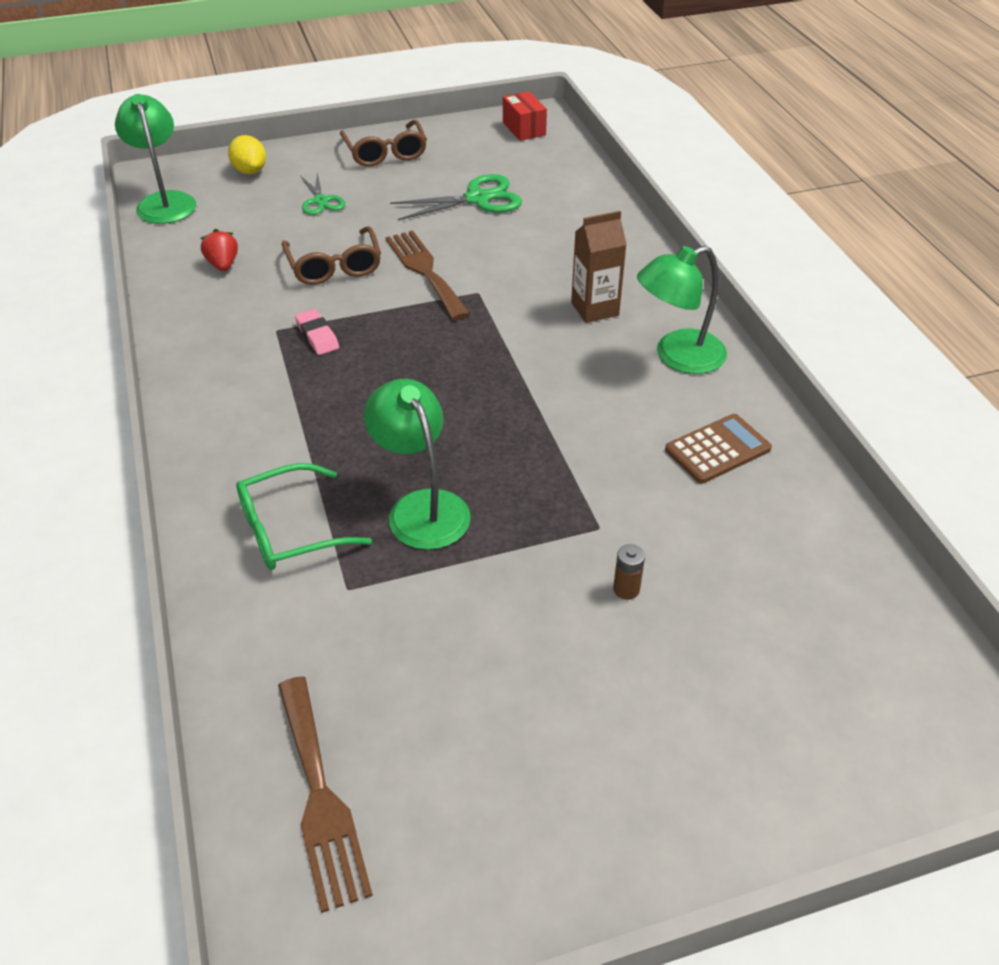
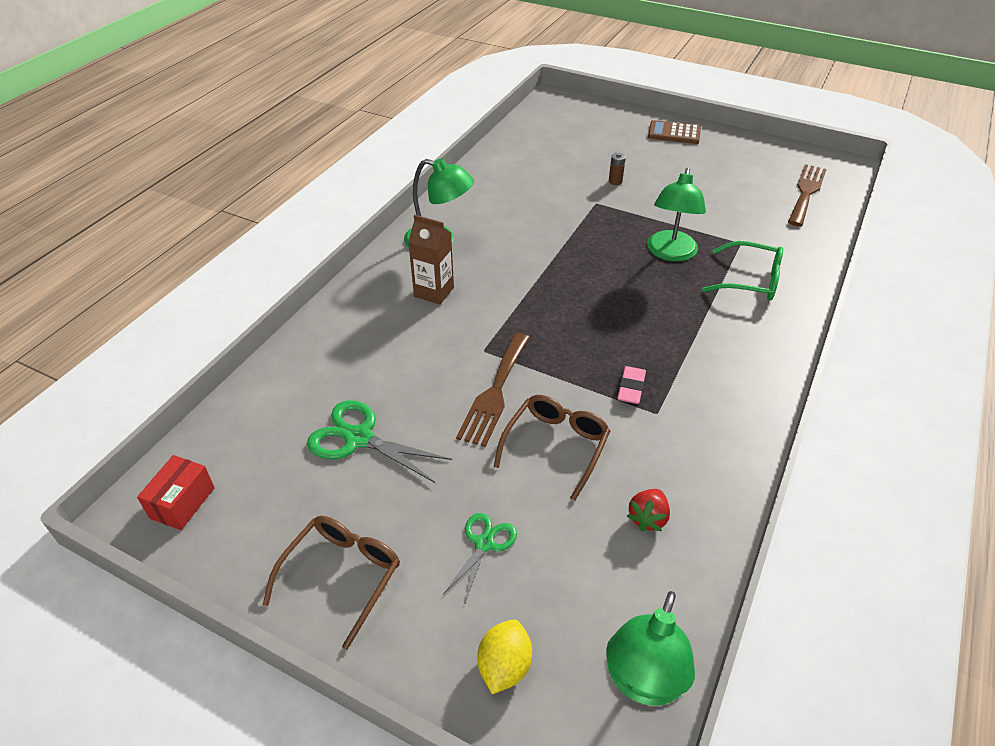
camera: 135 degrees left, 0 degrees up
brown calculator [665,414,772,484] -> brown calculator moved to [648,120,701,144]

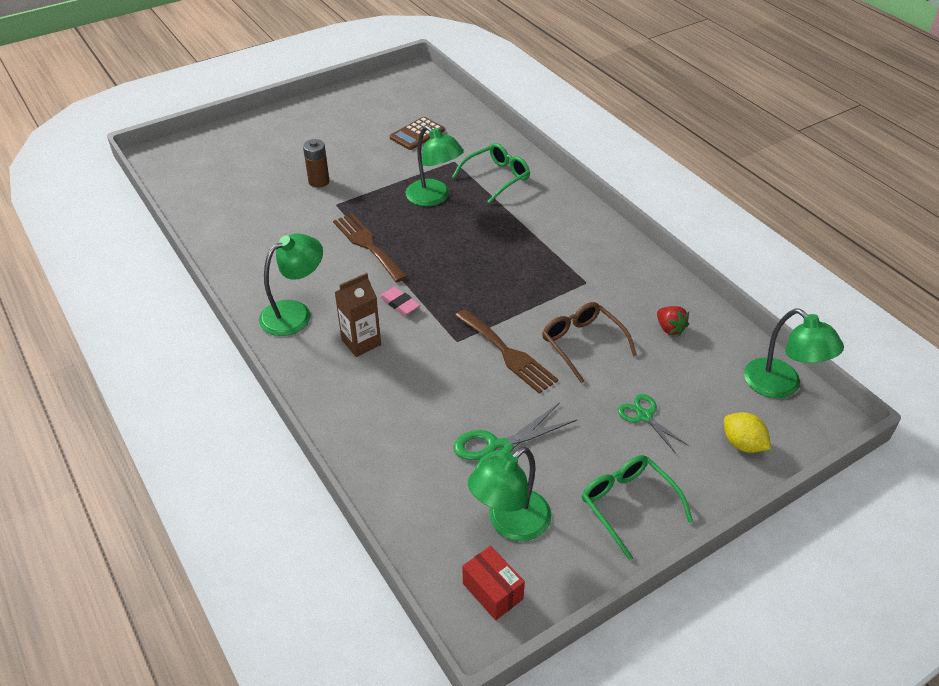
camera: 60 degrees left, 0 degrees up
brown glasses [263,516,400,650] -> green glasses [582,455,693,561]
brown battery [609,153,626,185] -> brown battery [303,139,330,188], size x1.58
pink eraser [617,366,646,404] -> pink eraser moved to [380,287,420,315]
brown calculator [648,120,701,144] -> brown calculator moved to [390,117,445,150]
brown fork [788,164,827,226] -> brown fork moved to [333,213,408,283]
none -> green lamp [468,447,551,541]

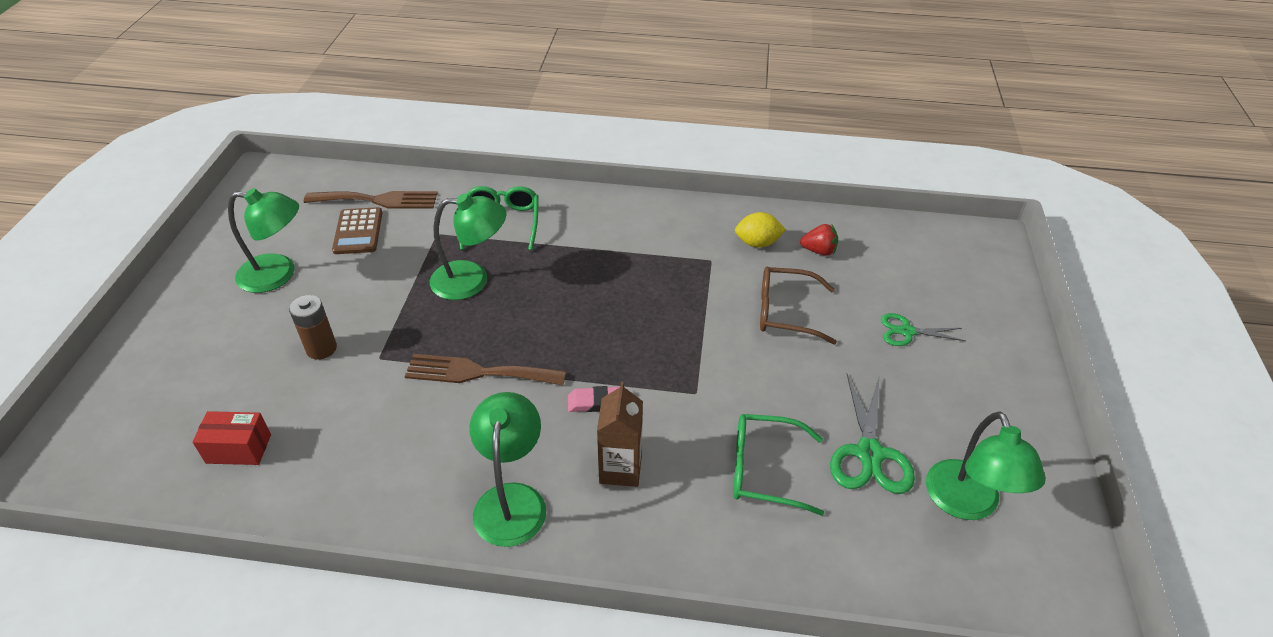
camera: 50 degrees left, 0 degrees up
brown fork [455,309,558,394] -> brown fork moved to [304,191,437,209]
red box [463,546,525,620] -> red box moved to [192,411,271,465]
green glasses [582,455,693,561] -> green glasses moved to [733,414,824,516]
yellow lemon [724,412,771,453] -> yellow lemon moved to [735,212,786,248]
green lamp [744,308,844,398] -> green lamp moved to [228,188,299,293]

